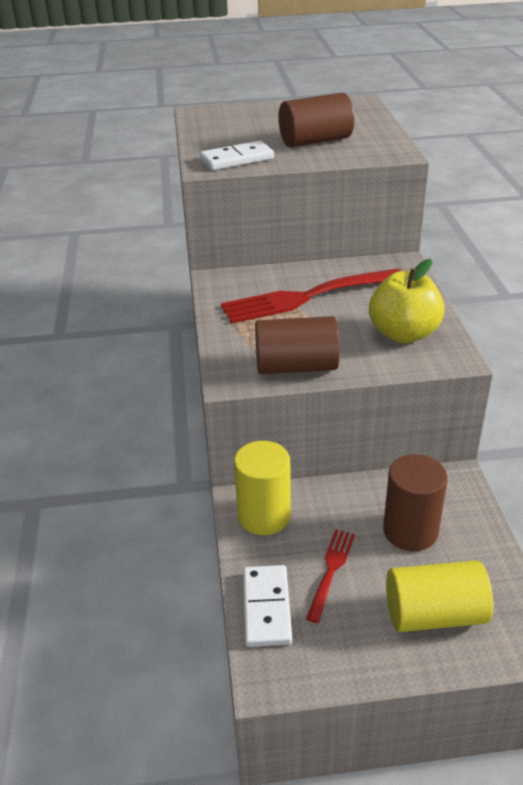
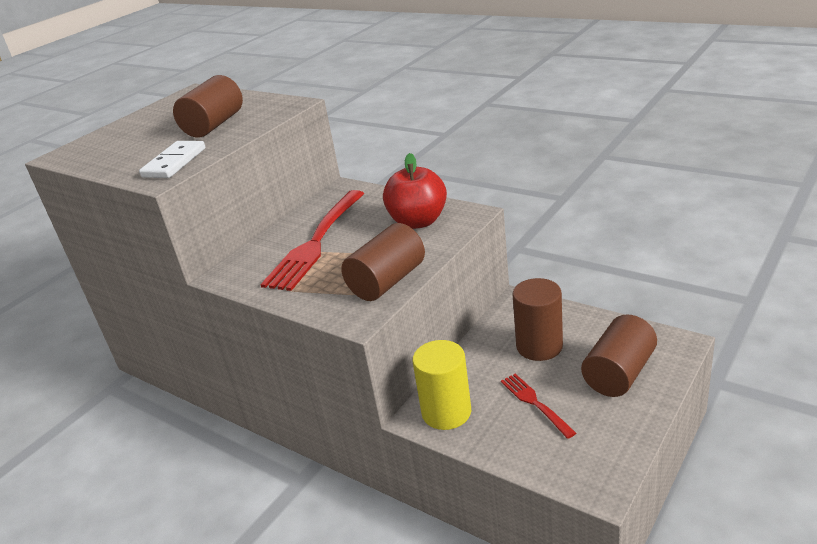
camera: 45 degrees left, 5 degrees down
white domino [243,565,292,647] -> none
yellow apple [369,259,445,343] -> red apple [383,153,447,229]
yellow cylinder [386,560,493,632] -> brown cylinder [581,314,657,397]

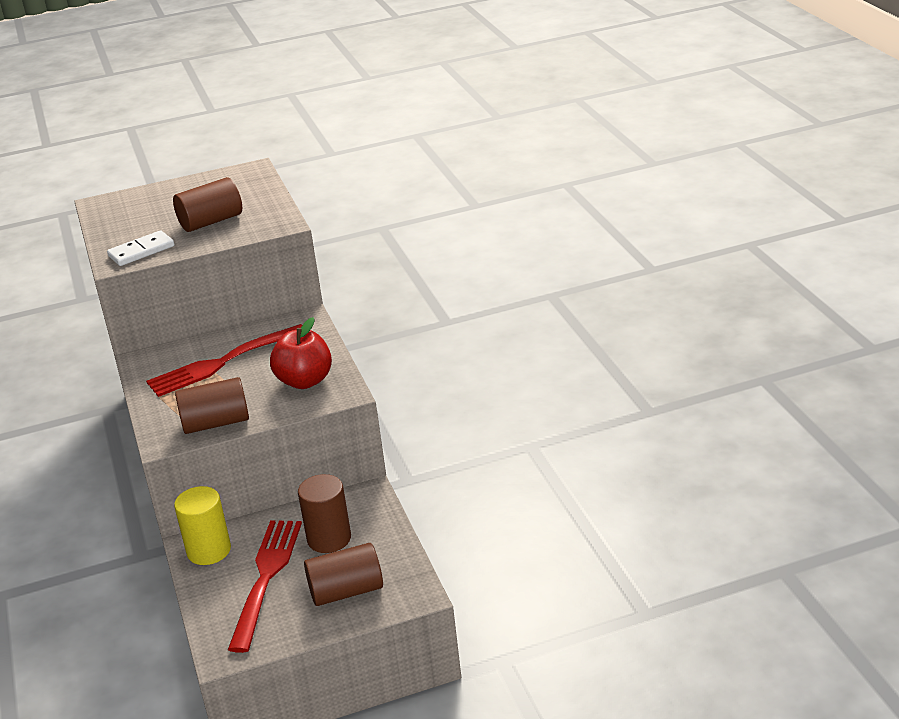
camera: 35 degrees right, 0 degrees up
red fork [501,374,576,439] -> red fork [228,520,302,653], size x2.00

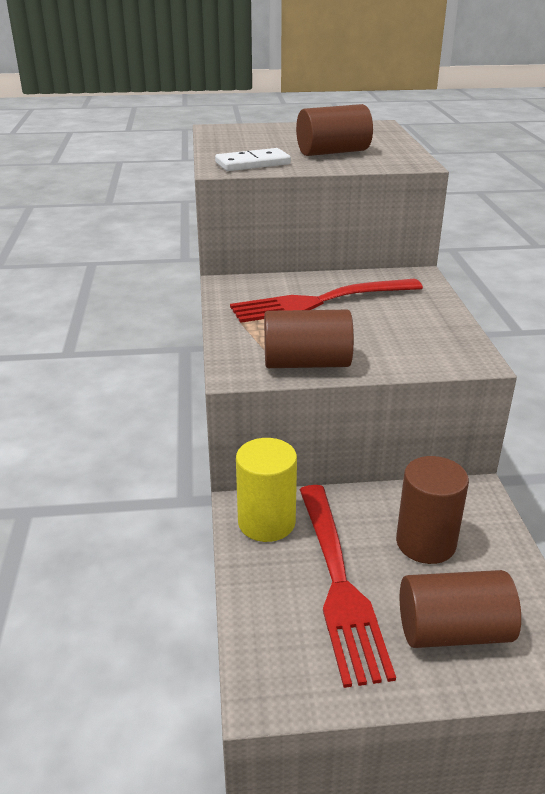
camera: 10 degrees right, 0 degrees up
red fork [228,520,302,653] -> red fork turned 150 degrees clockwise [300,485,396,688]
red apple [270,317,332,389] -> none

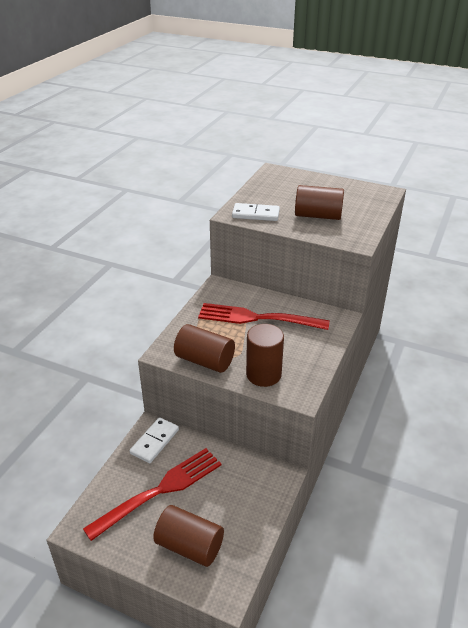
camera: 30 degrees right, 5 degrees up
yellow cylinder [236,438,297,542] -> white domino [129,417,179,463]
red fork [300,485,396,688] -> red fork turned 150 degrees counterclockwise [83,448,221,541]
brown cylinder [396,456,469,564] -> brown cylinder moved to [246,324,284,387]

